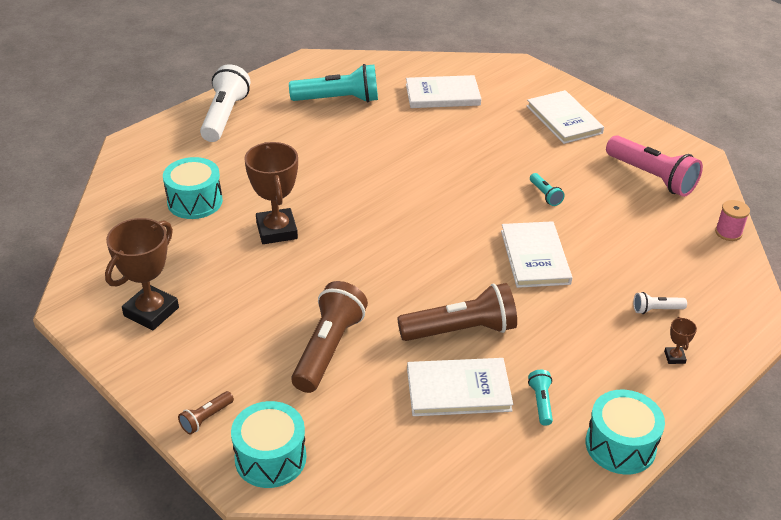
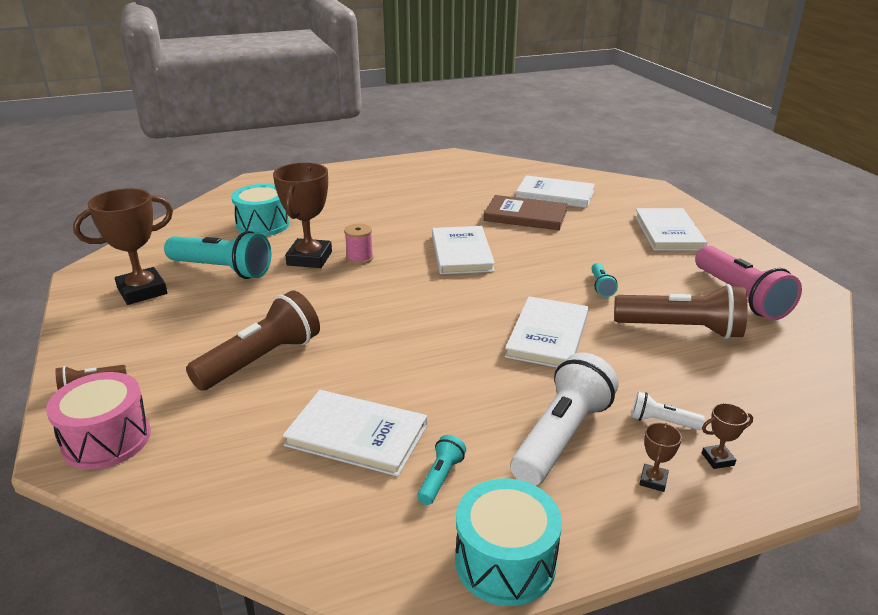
camera: 25 degrees right, 10 degrees down
white flashlight [200,64,250,142] -> white flashlight moved to [510,352,618,486]
turquoise drum [231,401,306,488] -> pink drum [46,372,151,470]
turquoise flashlight [289,64,378,103] -> turquoise flashlight moved to [164,231,271,279]
brown flashlight [397,283,517,341] -> brown flashlight moved to [614,284,747,339]
pink spool [715,200,750,241] -> pink spool moved to [344,224,373,265]
none -> white book [432,226,495,274]
none -> brown book [484,195,567,230]
none -> brown trophy [702,403,753,469]

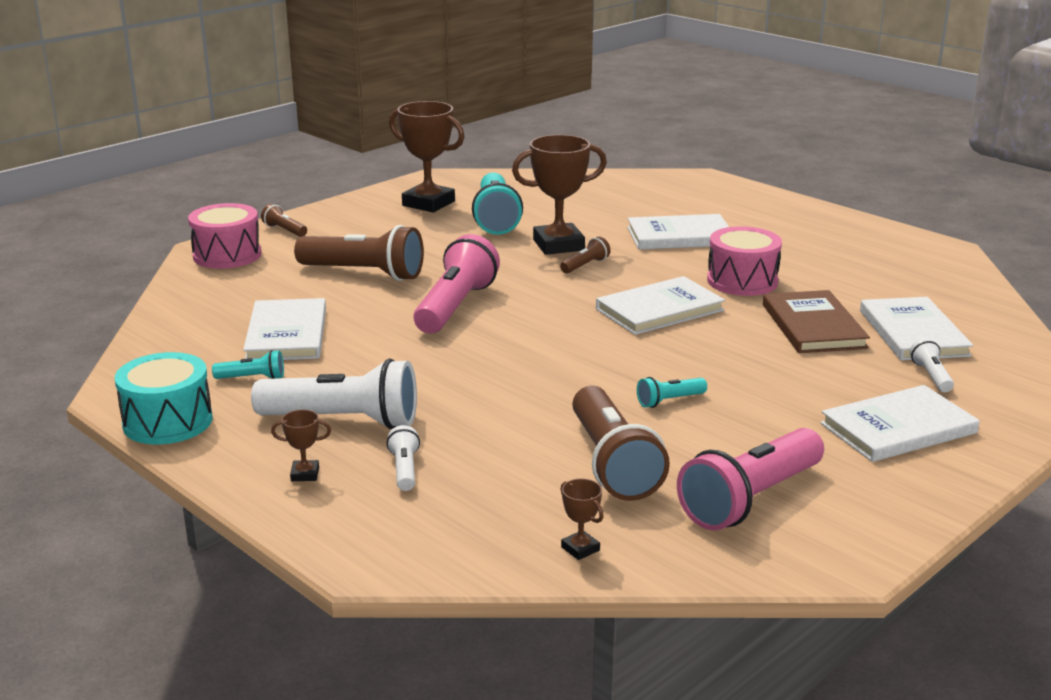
camera: 65 degrees right, 5 degrees down
turquoise drum [231,184,290,236] -> none
pink spool [344,224,373,265] -> brown flashlight [560,236,611,273]
white book [505,296,589,367] -> white book moved to [627,214,729,250]
brown trophy [702,403,753,469] -> brown trophy moved to [560,479,604,560]
none -> pink flashlight [414,234,500,334]
none -> pink drum [707,226,782,296]
none -> white flashlight [910,338,954,392]

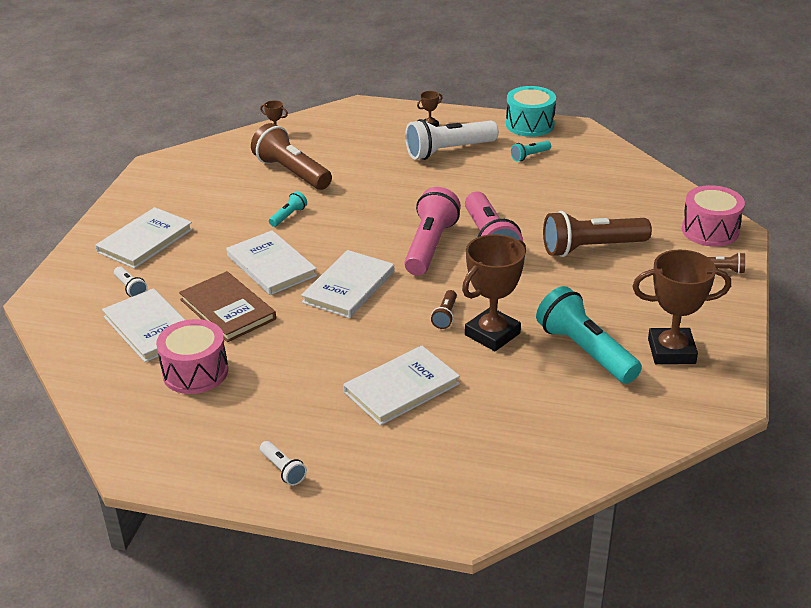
camera: 150 degrees right, 10 degrees up
white book [243,298,326,360] -> white book moved to [226,230,317,295]
white flashlight [386,425,420,491] -> white flashlight moved to [260,441,307,486]
pink flashlight [677,428,824,531] -> pink flashlight moved to [404,187,461,275]
pink drum [707,226,782,296] -> pink drum moved to [156,319,228,394]

